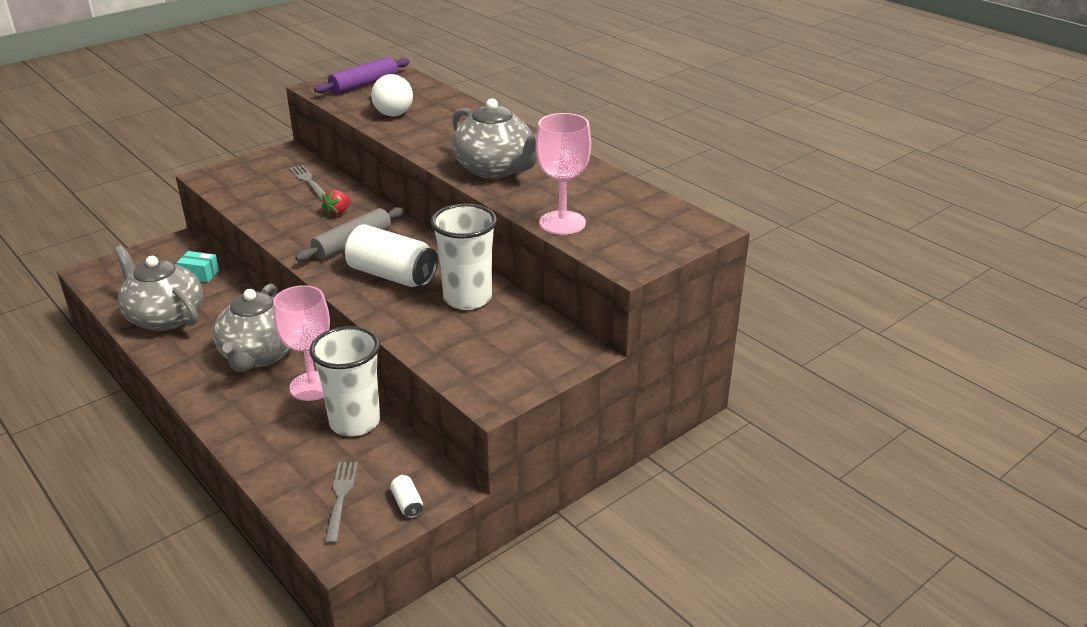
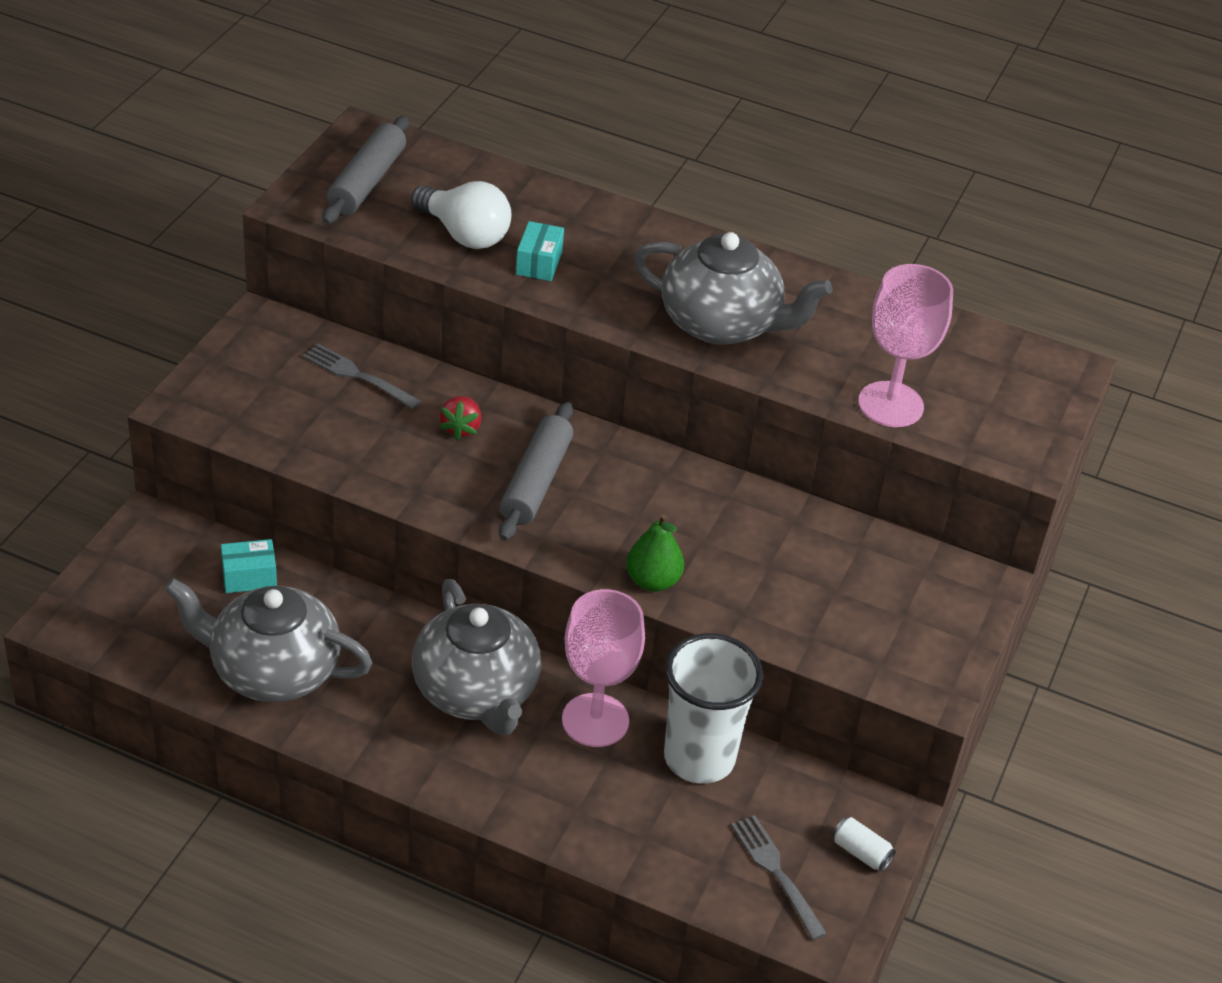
camera: 30 degrees left, 10 degrees up
purple rolling pin [314,57,410,94] -> grey rolling pin [322,116,409,224]
white can [342,224,438,287] -> none
white cup [431,204,497,310] -> none
none -> turquoise box [516,221,564,281]
none -> green pear [626,514,684,592]

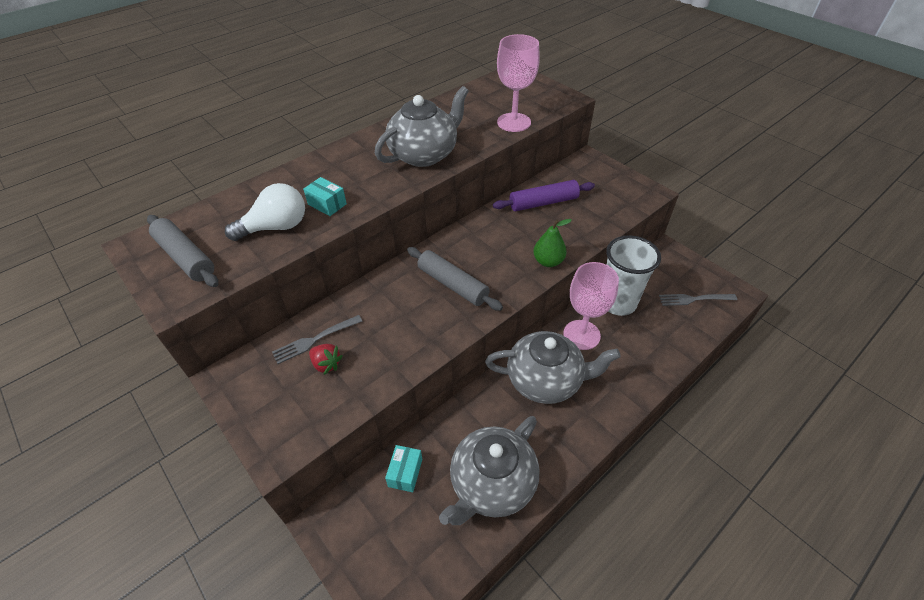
camera: 60 degrees left, 5 degrees up
red strawberry [439,396,482,440] -> red strawberry moved to [309,344,343,375]
white can [832,817,896,871] -> none
none -> purple rolling pin [493,180,595,211]

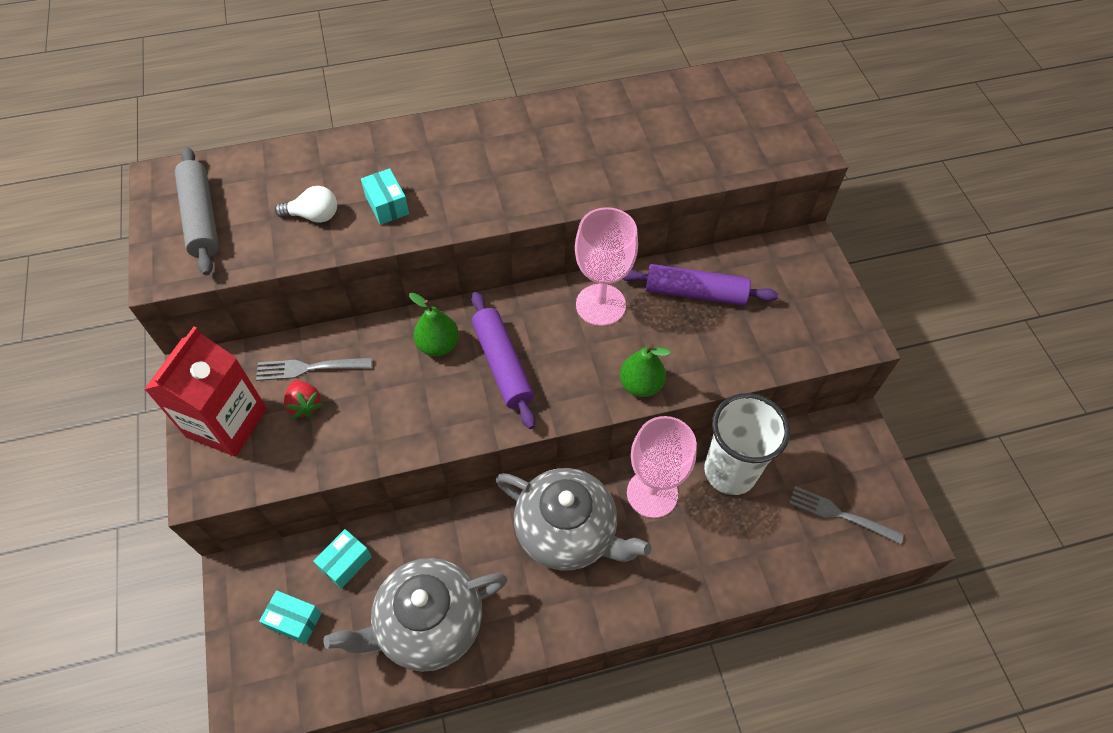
camera: 25 degrees right, 10 degrees up
white light bulb [225,183,305,241] -> white light bulb [275,186,337,223], size x0.62
grey teapot [375,86,469,167] -> none
grey rolling pin [407,247,503,311] -> purple rolling pin [471,292,535,429]
pink goblet [497,34,540,132] -> pink goblet moved to [575,207,638,326]
none -> red carton [144,327,267,457]
none -> turquoise box [259,590,322,644]
none -> green pear [409,293,459,356]

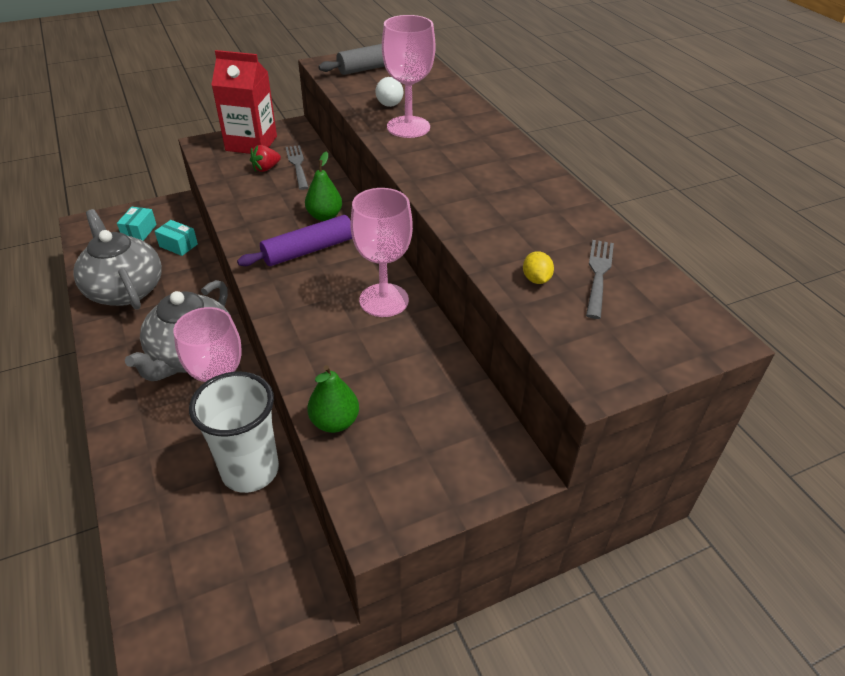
camera: 80 degrees right, 15 degrees down
turquoise box [361,168,409,225] -> pink goblet [382,15,436,138]
green pear [620,344,671,397] -> green pear moved to [307,365,359,433]
purple rolling pin [623,264,778,306] -> none
grey fork [789,486,904,545] -> grey fork moved to [586,240,614,319]
none -> yellow lemon [523,251,554,284]

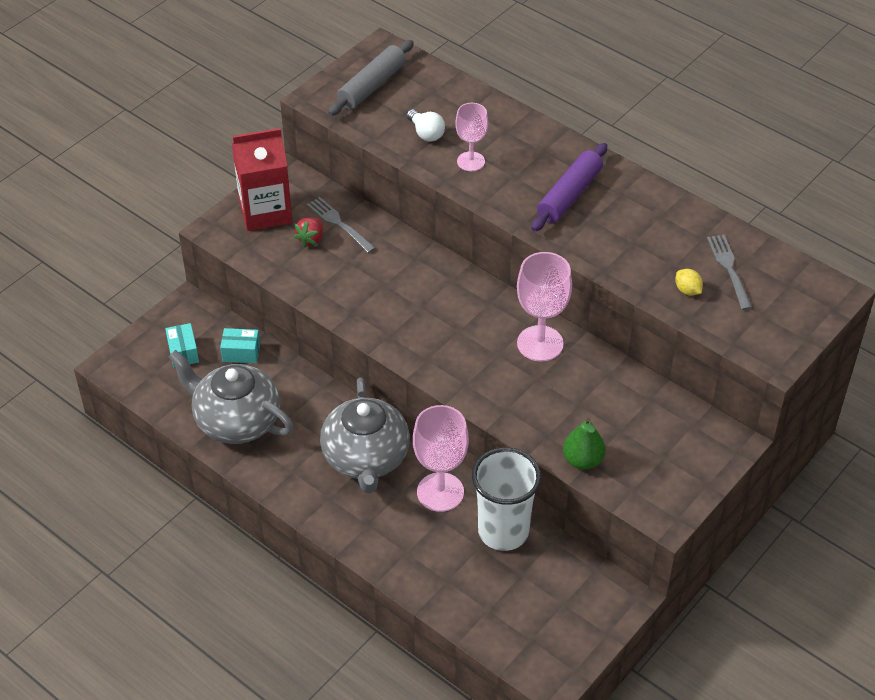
camera: 25 degrees left, 5 degrees up
purple rolling pin [237,215,352,266] -> purple rolling pin moved to [531,143,607,232]
green pear [305,152,342,221] -> none
pink goblet [382,15,436,138] -> pink goblet [455,103,488,171], size x0.63

